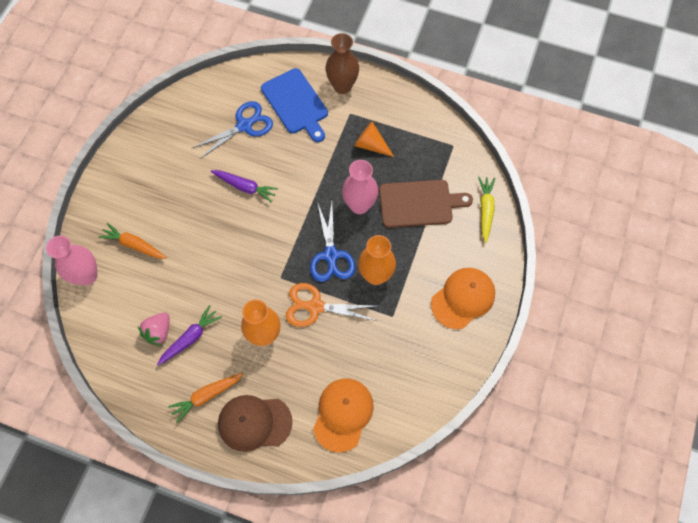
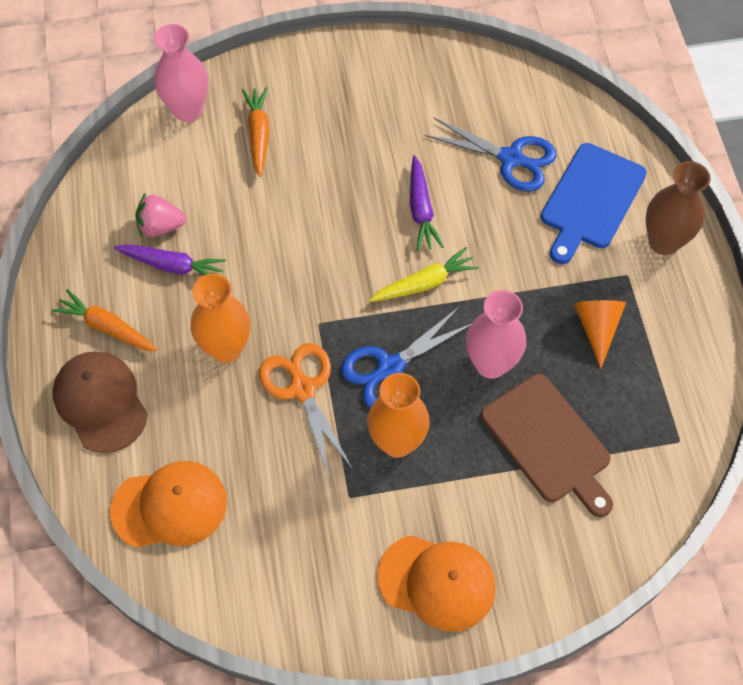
camera: 60 degrees right, 5 degrees down
yellow carrot [478,177,495,243] -> yellow carrot moved to [369,247,479,302]

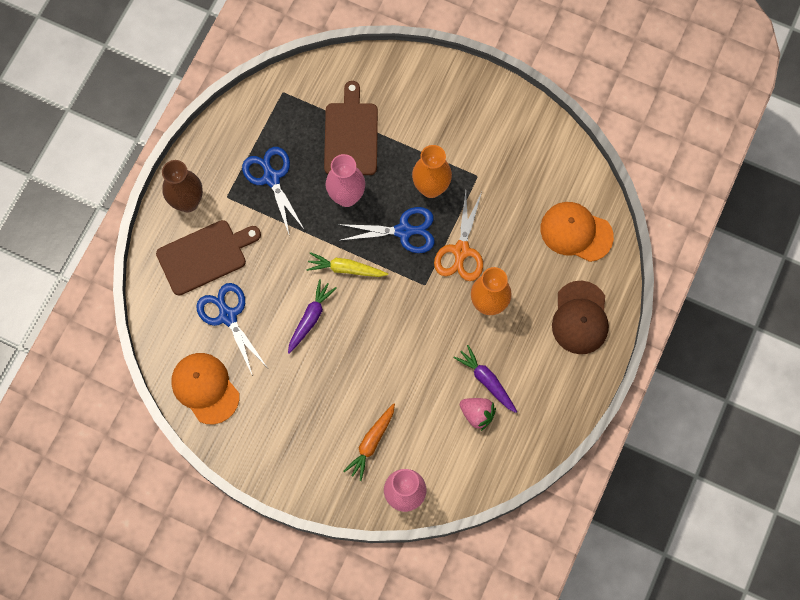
camera: 145 degrees left, 10 degrees up
orange carrot [51,289,157,351] -> none
orange cap [377,535,496,632] -> orange cap moved to [171,353,239,424]
blue cutting board [541,143,647,264] -> brown cutting board [156,220,261,296]
orange cone [574,300,626,369] -> blue scissors [242,147,304,237]

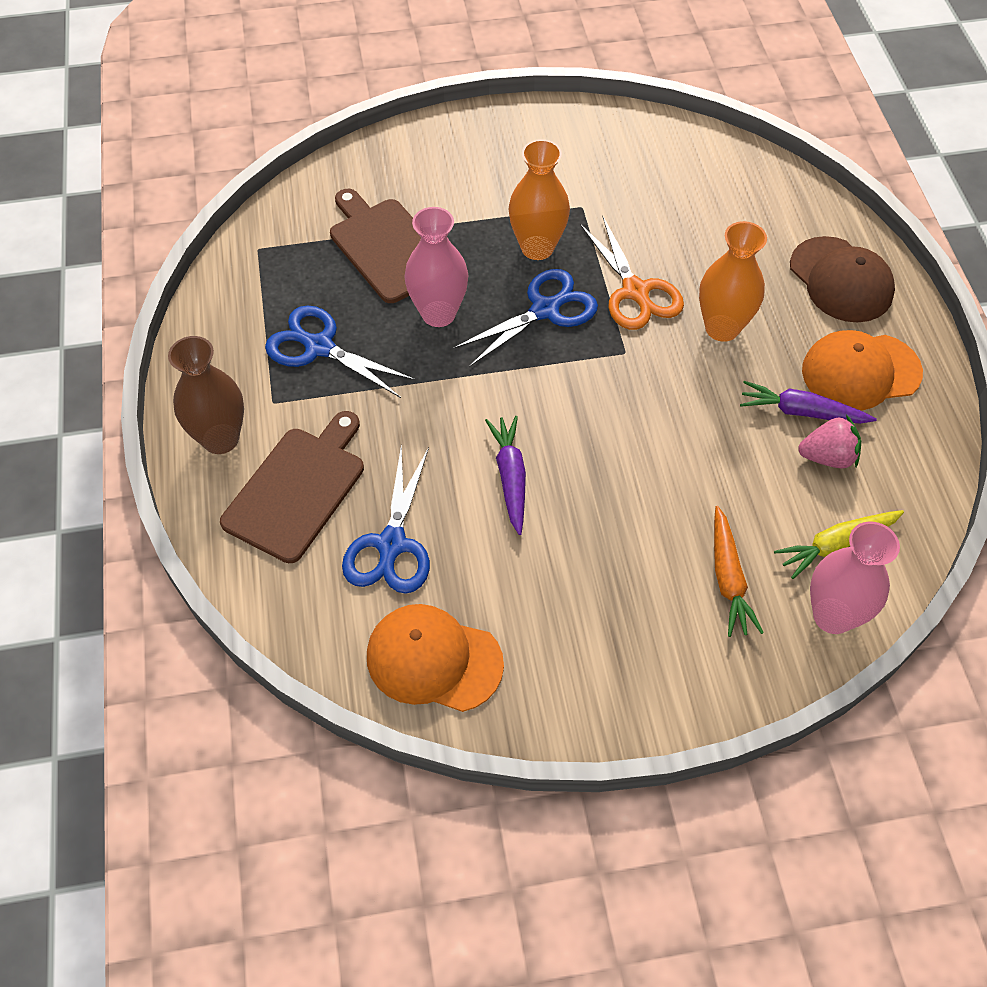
camera: 35 degrees left, 15 degrees down
blue scissors [196,283,267,376] -> blue scissors turned 105 degrees counterclockwise [342,445,430,594]
yellow carrot [306,252,388,277] -> yellow carrot moved to [774,510,904,579]
orange cap [541,202,614,262] -> orange cap moved to [802,330,923,411]

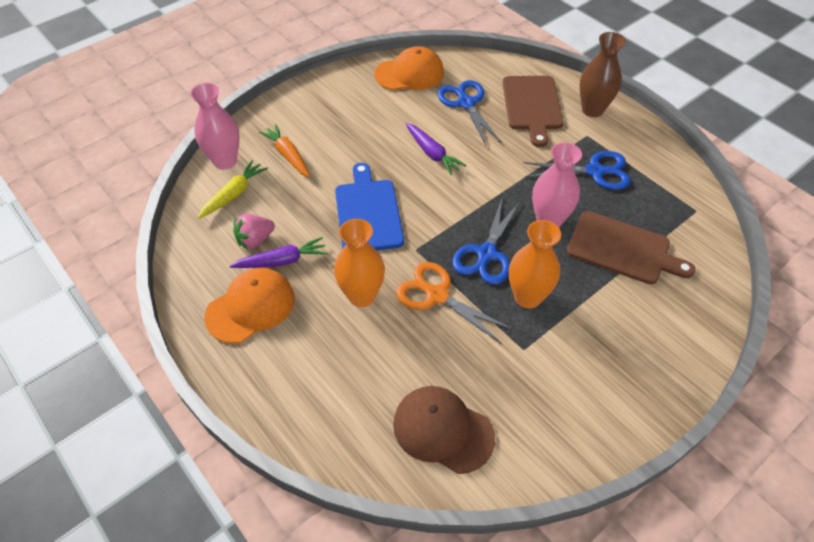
camera: 150 degrees right, 5 degrees down
brown cap [790,236,895,323] -> brown cap moved to [393,386,495,474]
none -> blue cutting board [335,163,404,250]

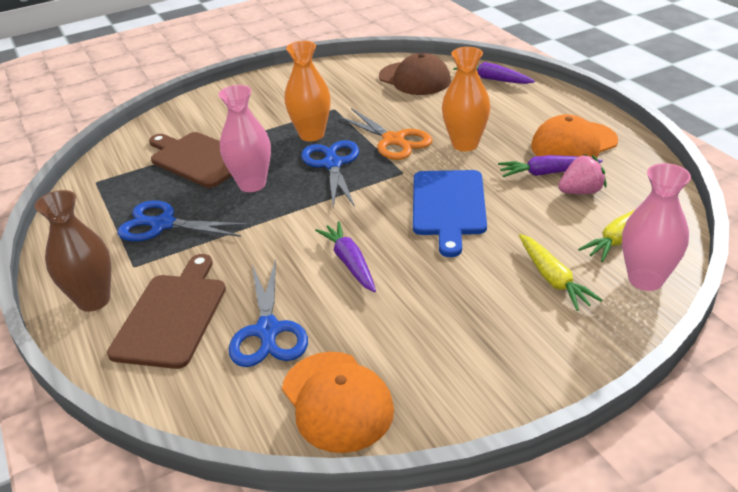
camera: 165 degrees left, 15 degrees down
orange carrot [259,124,310,178] -> yellow carrot [519,234,602,311]
orange cap [374,46,444,90] -> orange cap turned 120 degrees counterclockwise [282,352,394,453]
blue scissors [452,199,520,285] -> blue scissors turned 45 degrees counterclockwise [301,140,359,207]
none -> purple carrot [453,62,535,84]

